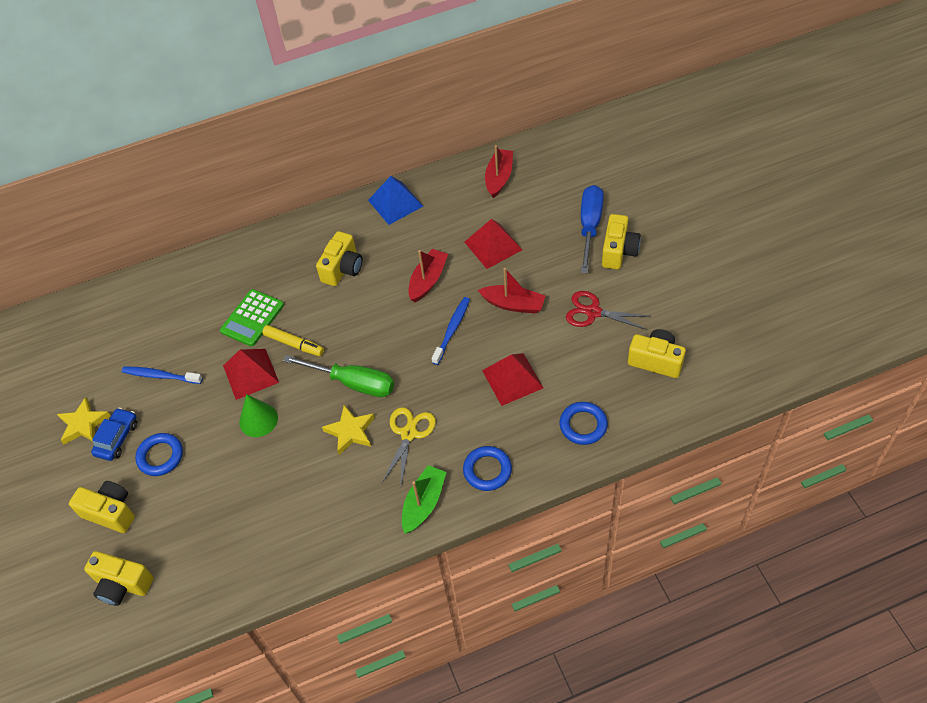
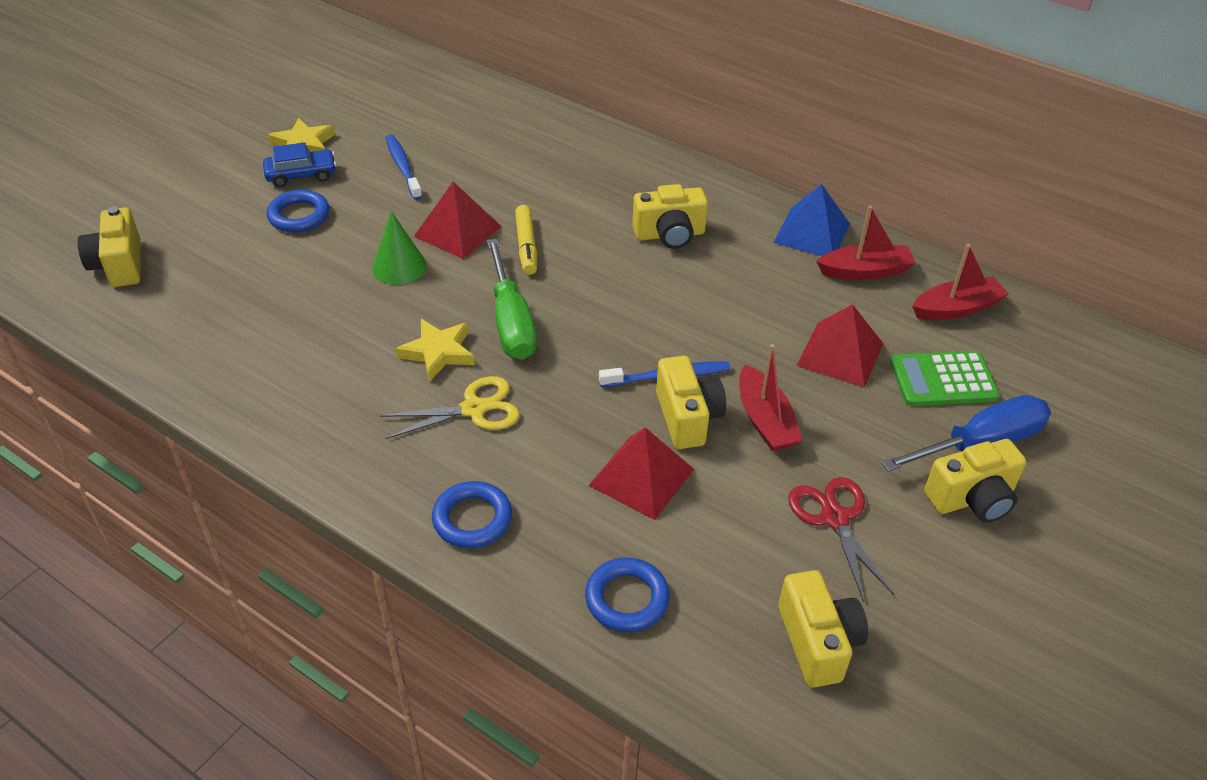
camera: 50 degrees right, 10 degrees down
yellow camera [69,481,135,533] -> yellow camera moved to [656,356,726,449]
green calculator [220,289,284,347] -> green calculator moved to [890,351,1000,406]
green boat [402,465,447,534] -> none
red boat [408,249,448,302] -> red boat moved to [816,206,916,280]

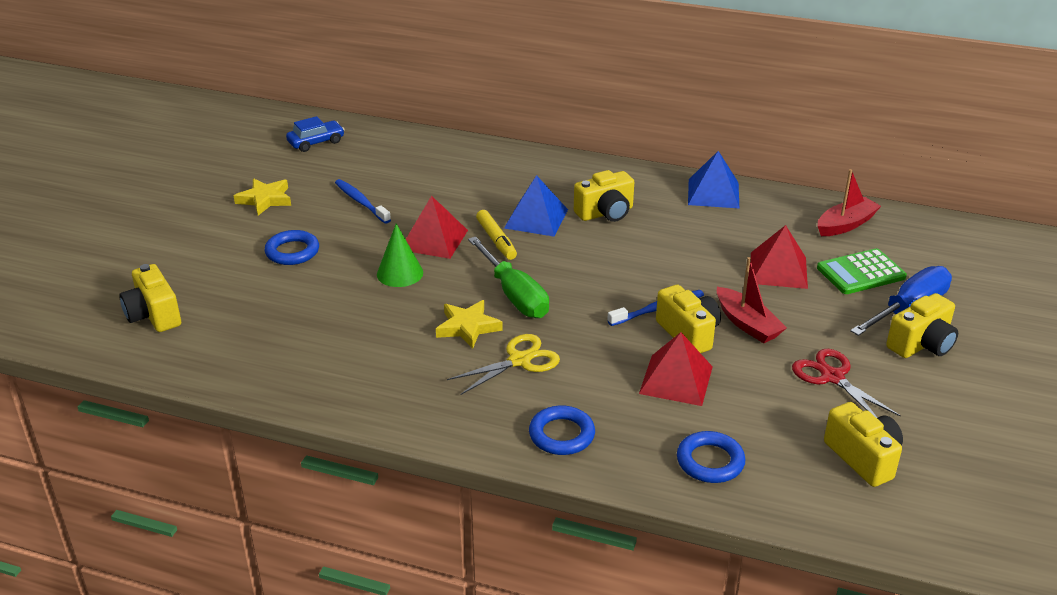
camera: 15 degrees left, 10 degrees down
blue car [263,143,336,187] -> blue car moved to [286,116,345,152]
red boat [816,206,916,280] -> none
none -> blue pyramid [504,175,568,237]

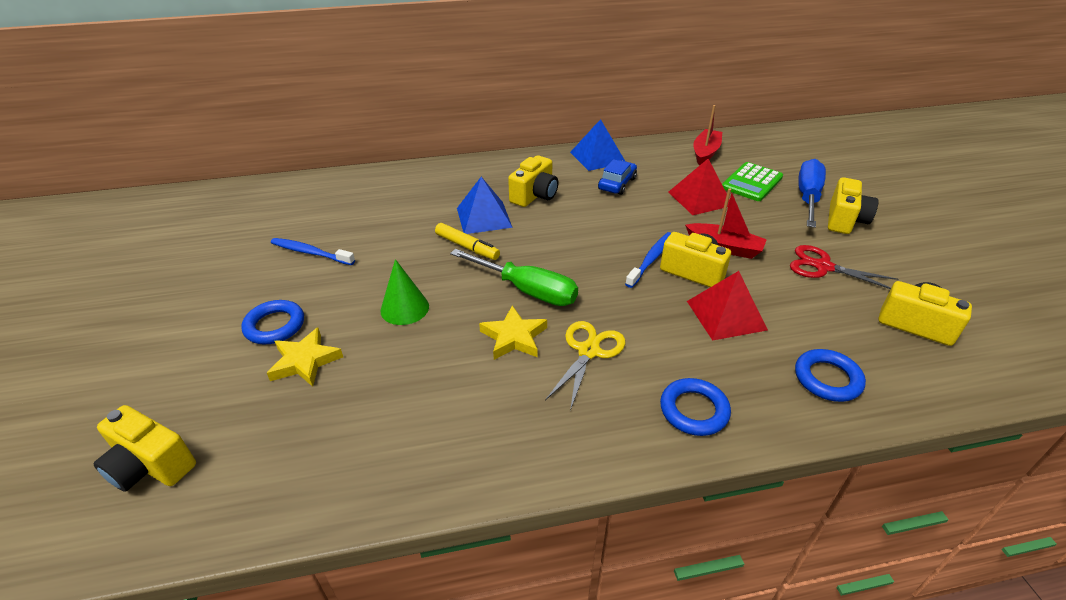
camera: 30 degrees left, 5 degrees up
yellow star [234,179,291,215] -> yellow star moved to [267,327,343,387]
blue car [286,116,345,152] -> blue car moved to [598,159,637,195]
red pyramid [406,196,468,259] -> none

